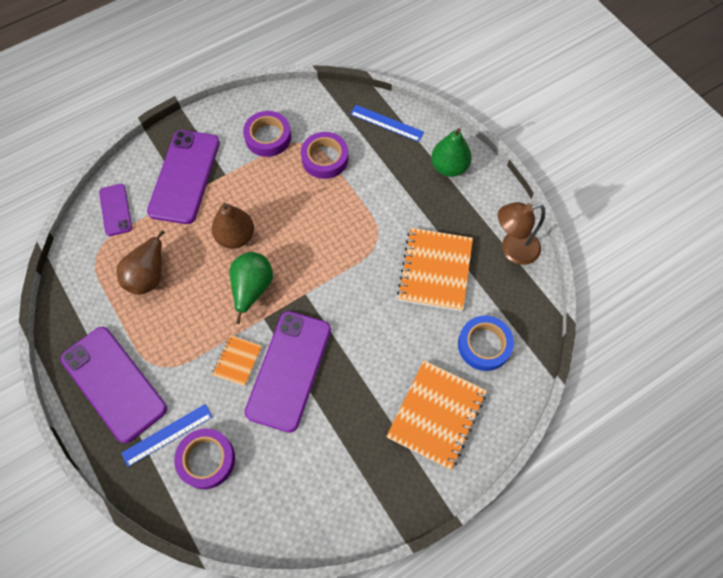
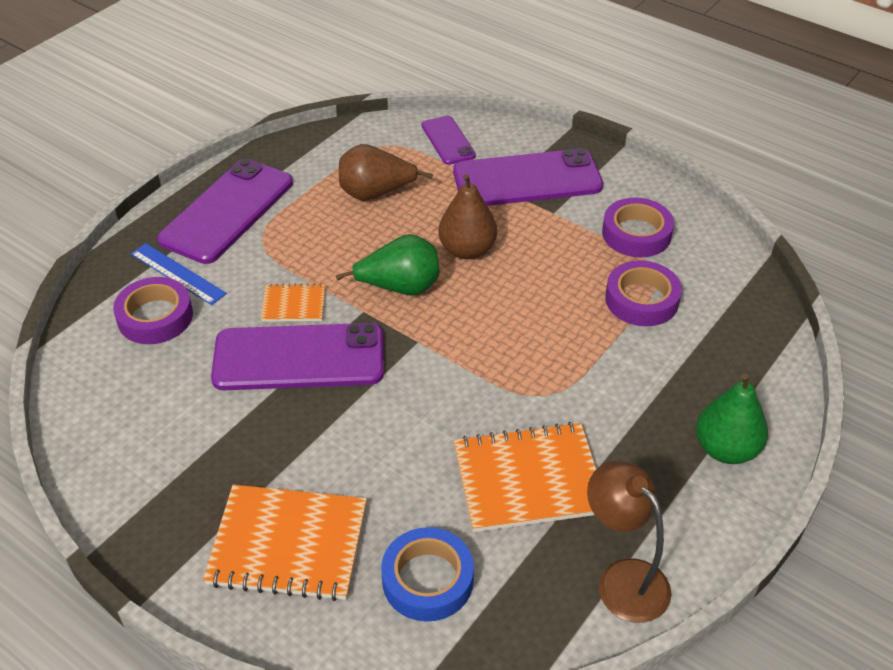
camera: 70 degrees right, 20 degrees down
purple phone [99,184,132,236] -> purple phone turned 75 degrees counterclockwise [422,116,476,165]
blue ruler [350,105,424,142] -> none

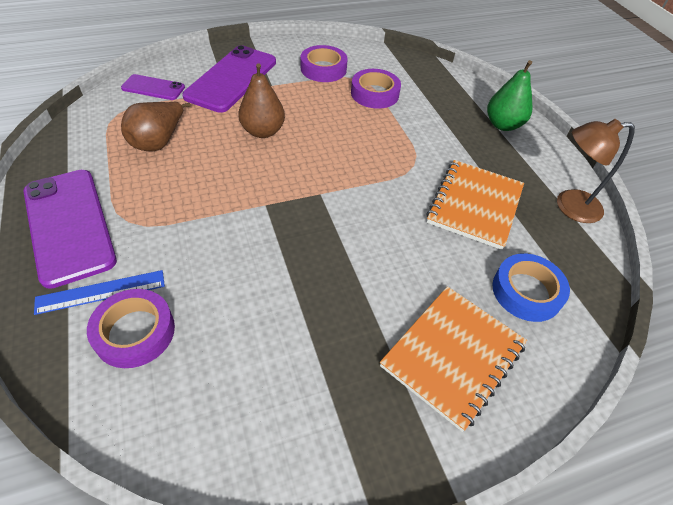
camera: 60 degrees left, 5 degrees up
purple phone [211,323,384,390] -> none
orange notebook [261,283,325,322] -> none
green pear [336,234,439,296] -> none

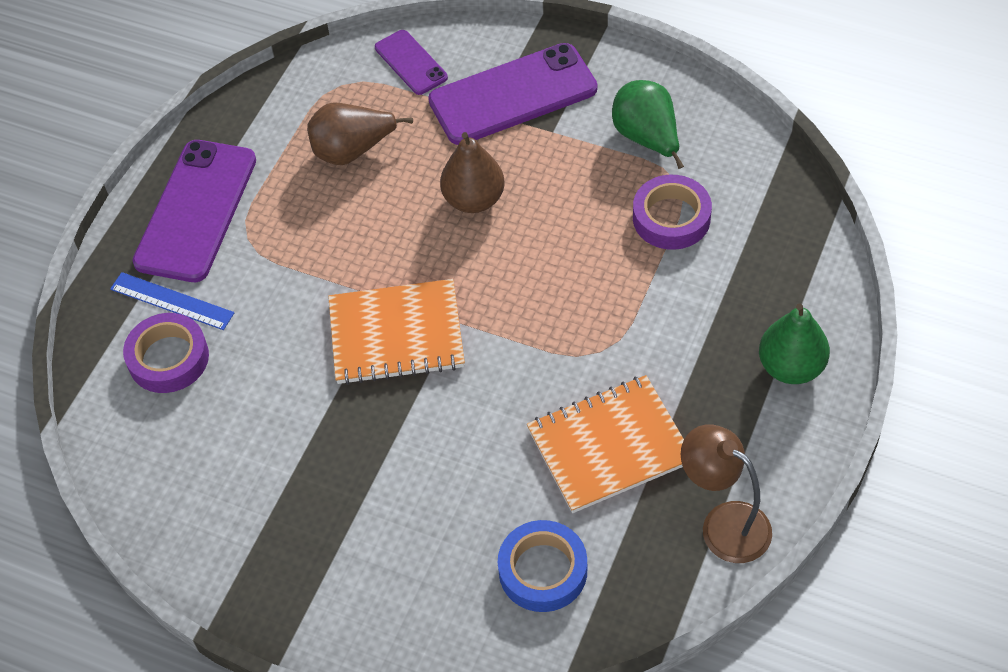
camera: 50 degrees right, 5 degrees up
purple tape [301,45,348,82] -> green pear [612,80,684,169]
orange notebook [380,286,527,432] -> orange notebook moved to [328,279,465,385]

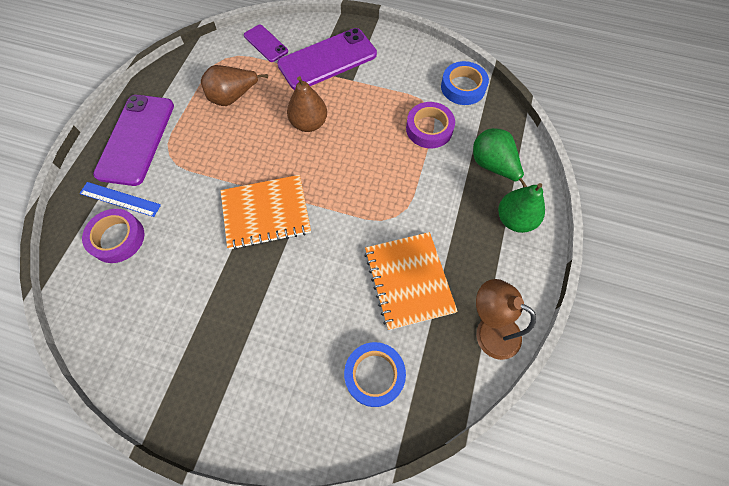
camera: 10 degrees left, 10 degrees up
orange notebook [527,375,684,513] -> orange notebook turned 75 degrees counterclockwise [364,232,458,330]
green pear [612,80,684,169] -> green pear moved to [473,128,527,187]
none -> blue tape [441,61,489,105]

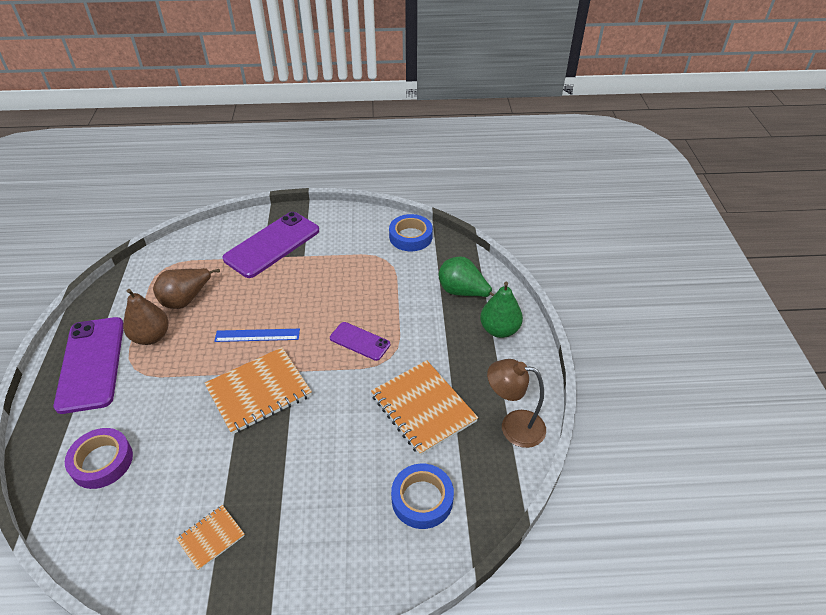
camera: 20 degrees left, 20 degrees down
blue ruler [79,182,161,217] -> blue ruler moved to [214,329,300,342]
purple phone [244,25,288,62] -> purple phone moved to [330,322,390,361]
brown pear [287,76,327,132] -> brown pear moved to [123,289,169,345]
purple tape [406,102,455,148] -> none
none -> orange notebook [176,505,245,571]

